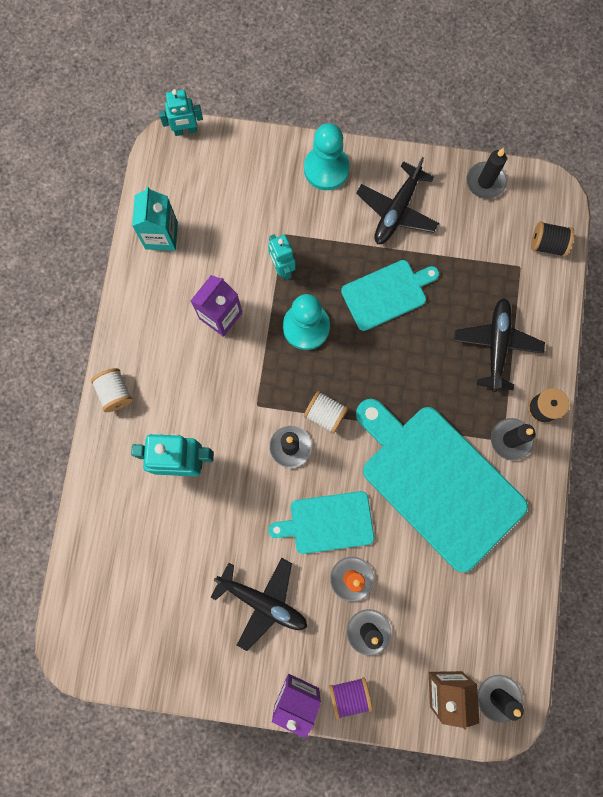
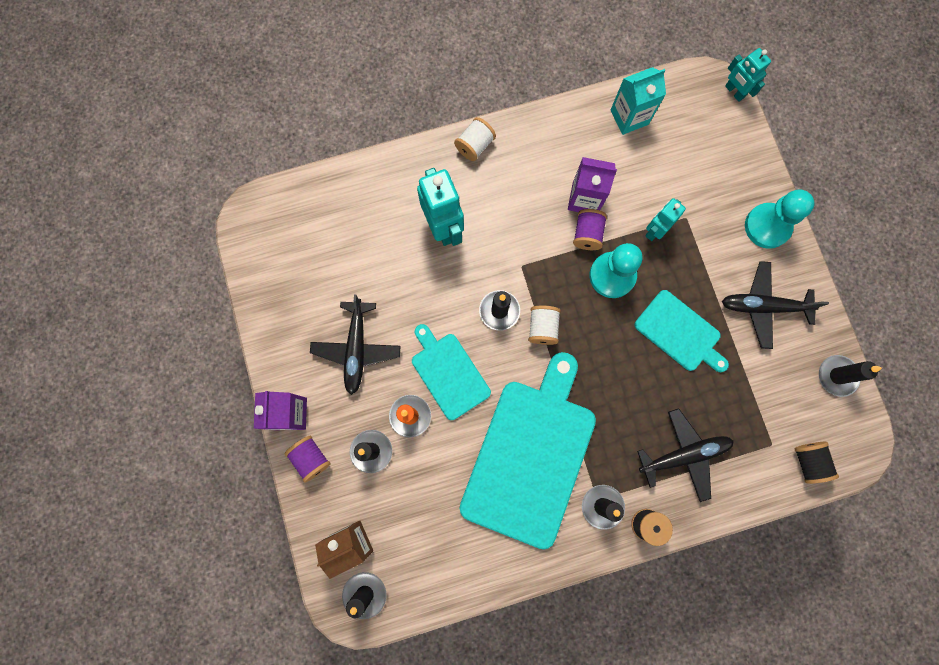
camera: 65 degrees right, 0 degrees up
none -> purple spool [573,209,607,250]

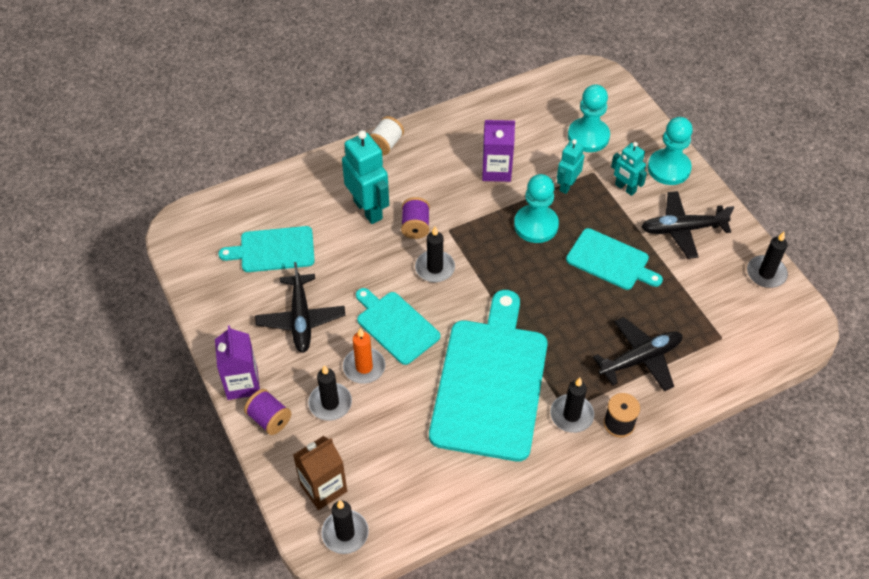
camera: 10 degrees left, 25 degrees down
white spool [528,305,561,345] -> none
purple spool [573,209,607,250] -> purple spool moved to [401,197,430,239]
turquoise carton [611,67,666,135] -> none
turquoise robot [725,48,771,102] -> turquoise robot moved to [611,142,647,196]
black spool [795,442,839,484] -> none
none -> turquoise cutting board [218,226,315,272]
none -> turquoise pawn [568,84,610,152]

